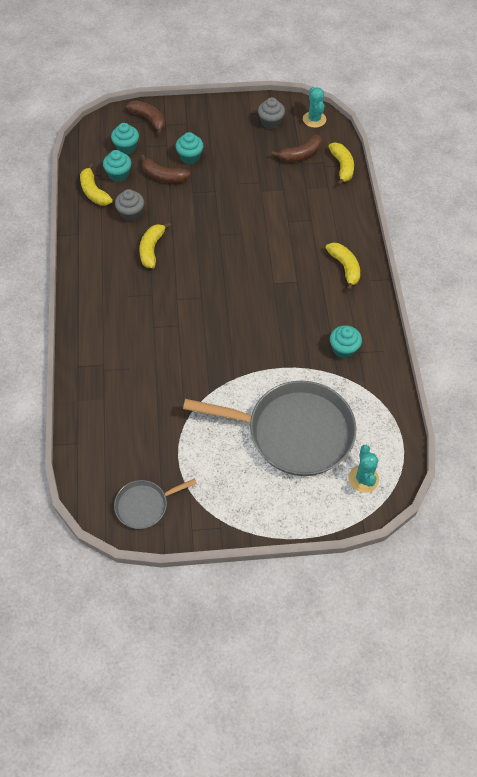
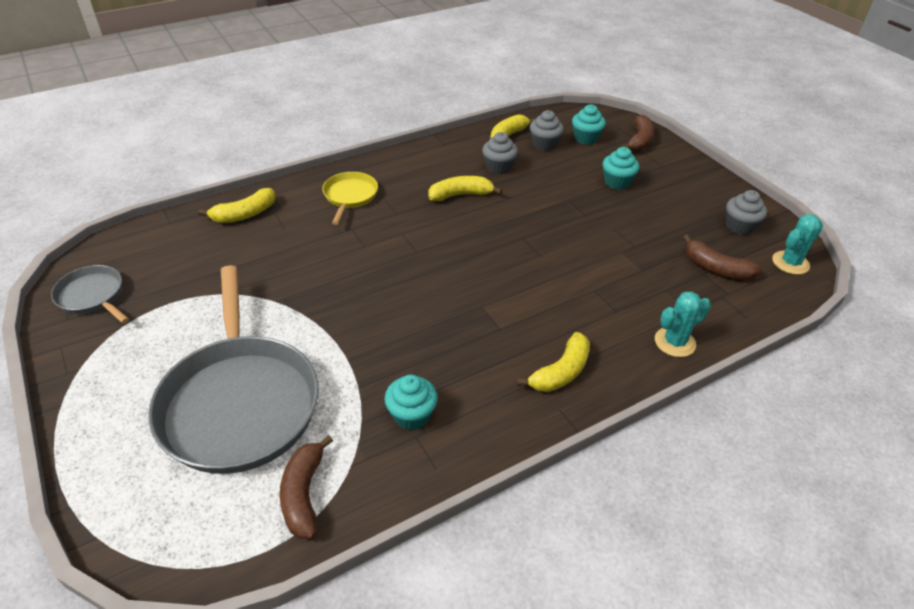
camera: 65 degrees right, 15 degrees down
turquoise cupcake [103,150,131,182] -> grey cupcake [530,110,564,151]
brown banana [141,154,191,183] -> brown banana moved to [280,435,333,539]
yellow banana [328,143,354,186] -> yellow banana moved to [198,188,276,223]
turquoise cactus [349,445,379,493] -> turquoise cactus moved to [655,291,711,357]
none -> yellow pan [322,172,378,225]

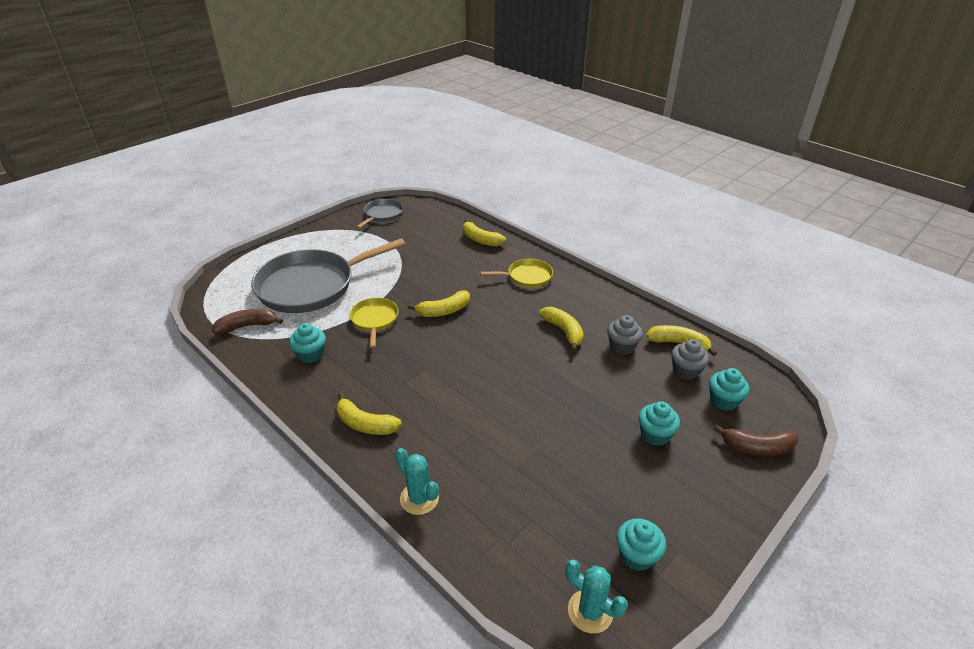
camera: 75 degrees right, 5 degrees down
brown banana [683,235,762,280] -> none
grey cupcake [726,190,767,235] -> turquoise cupcake [617,518,666,571]
none -> yellow pan [349,298,399,348]
none -> yellow banana [408,290,470,317]

